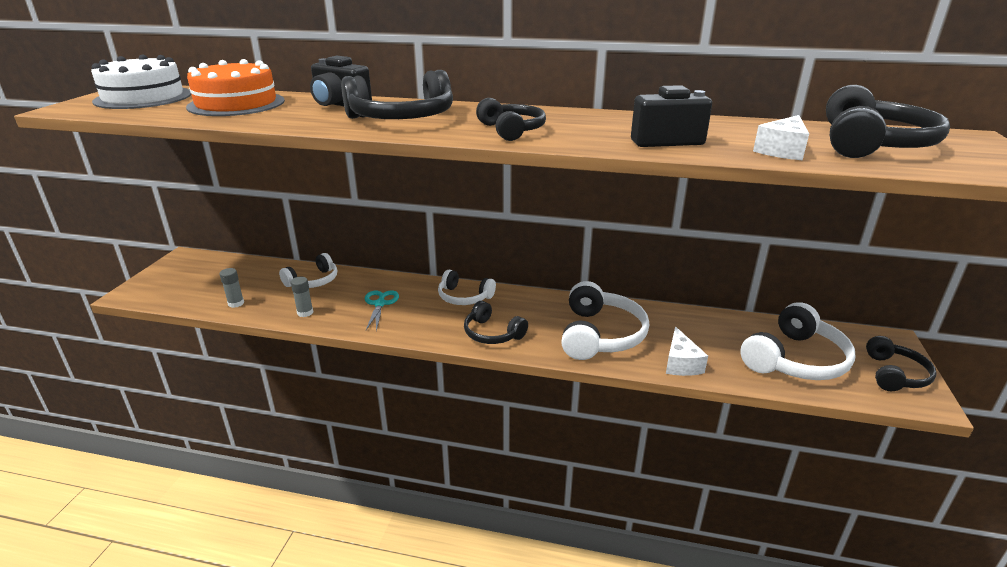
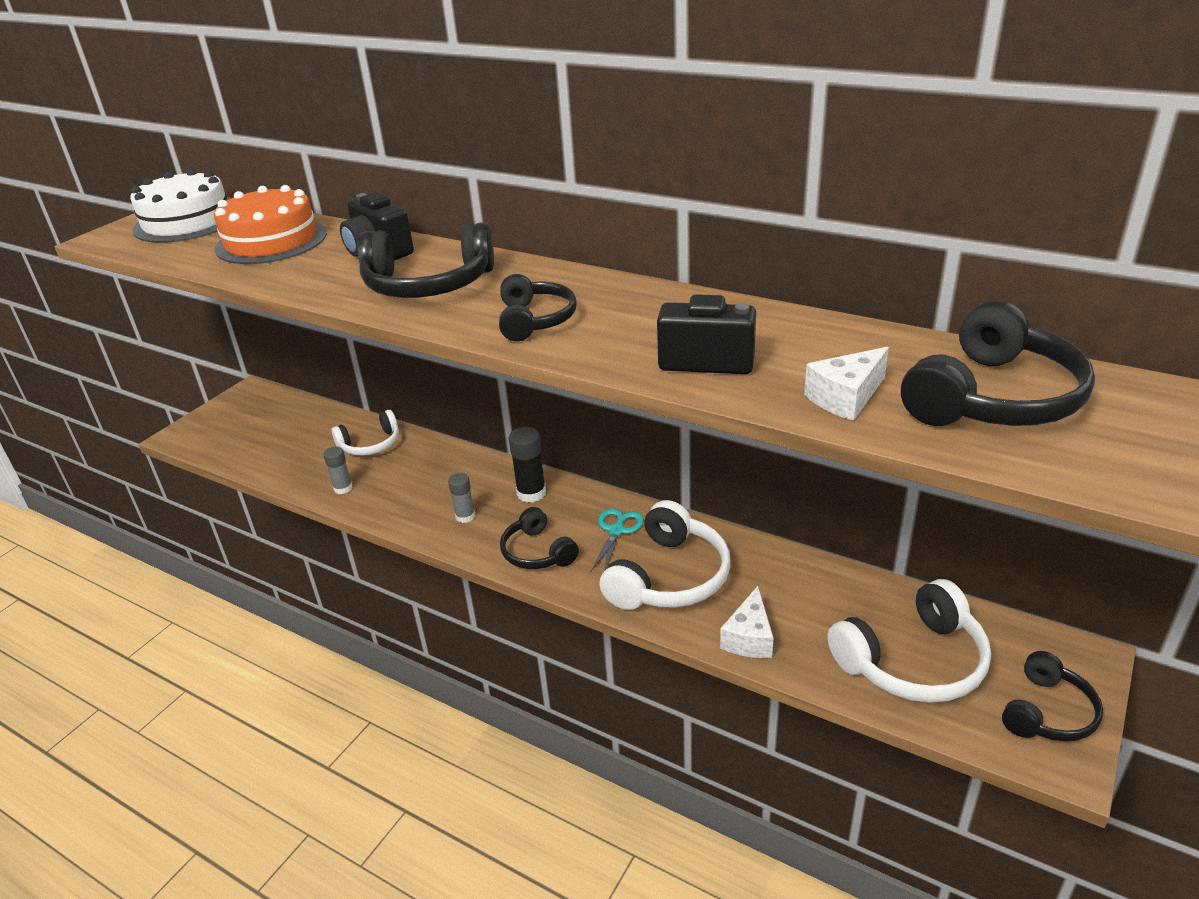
camera: 20 degrees right, 5 degrees up
grey glue stick [220,268,244,308] -> grey glue stick moved to [448,473,475,523]
turquoise scissors [365,291,399,331] -> turquoise scissors moved to [590,508,644,572]
white headphones [438,269,496,305] -> black glue stick [509,427,546,502]

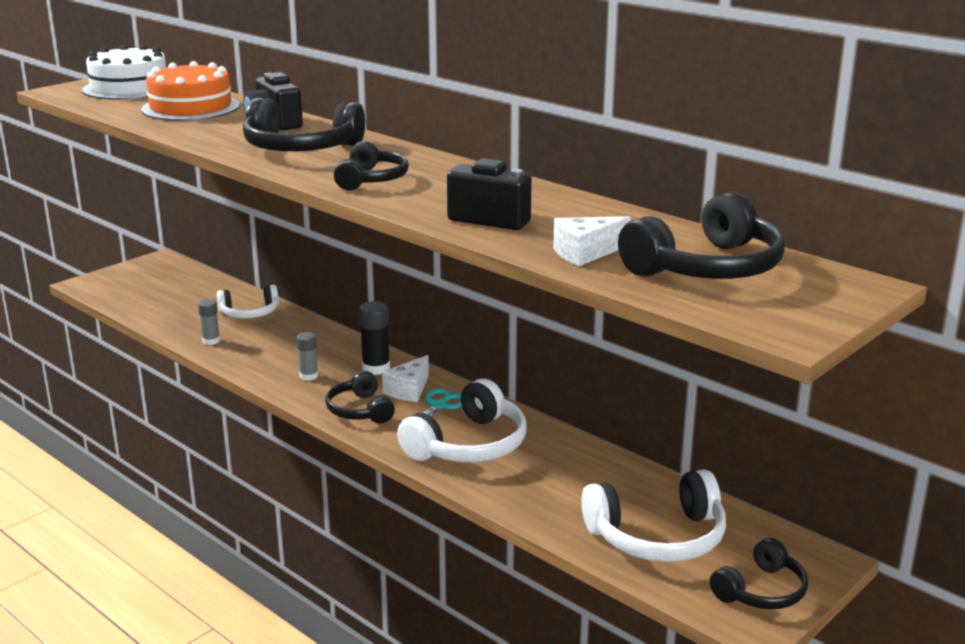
camera: 10 degrees right, 10 degrees down
white cheese [720,586,774,658] -> white cheese moved to [382,355,429,402]

